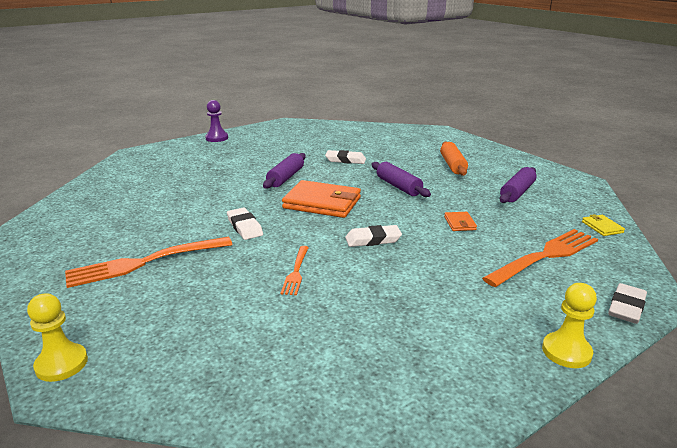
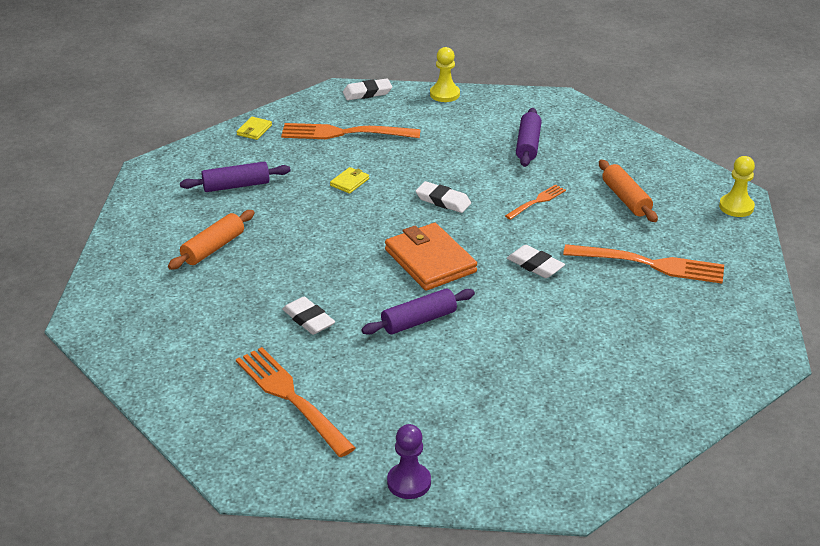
camera: 140 degrees left, 10 degrees up
white eraser [227,207,263,240] -> white eraser turned 60 degrees counterclockwise [507,245,565,278]
purple rolling pin [371,162,431,197] -> purple rolling pin moved to [516,108,541,167]
orange wallet [444,212,477,231] -> yellow wallet [330,167,369,194]
none -> orange fork [236,347,355,457]
none -> orange rolling pin [599,160,658,222]

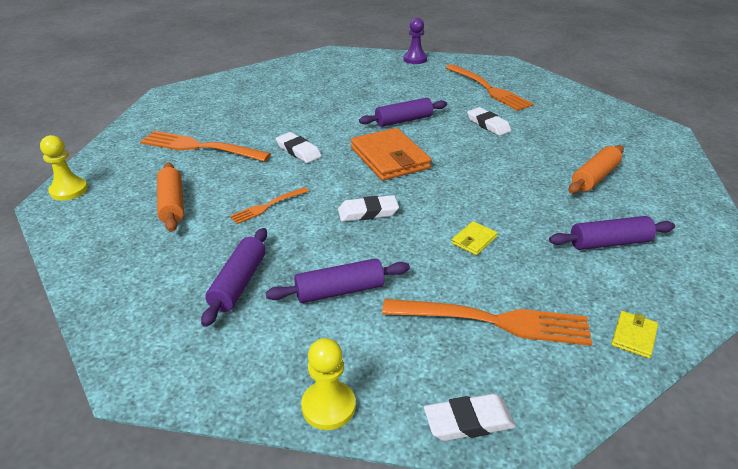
camera: 175 degrees left, 0 degrees up
white eraser [416,181,471,213] -> white eraser turned 45 degrees counterclockwise [338,195,399,222]
none -> purple rolling pin [266,258,410,303]

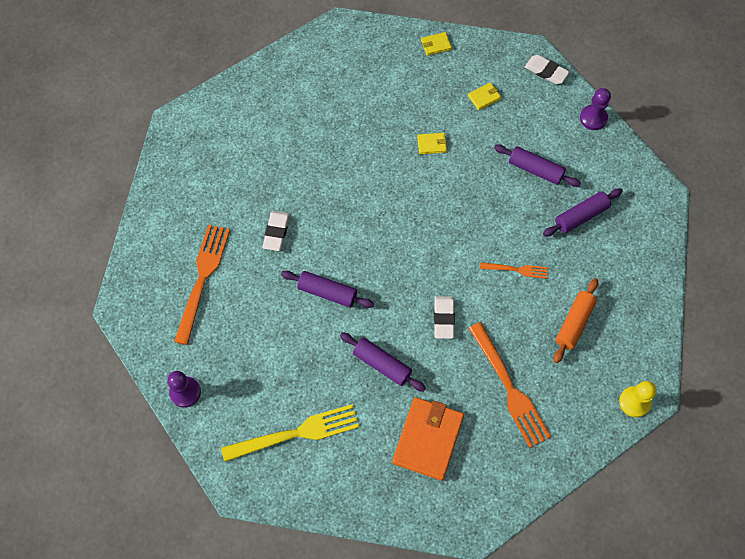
camera: 135 degrees left, 30 degrees up
yellow pawn [301,338,355,430] -> purple pawn [580,88,611,130]
white eraser [338,195,399,222] -> none
orange wallet [351,128,431,181] -> orange wallet moved to [392,397,464,481]
orange fork [382,299,592,346] -> yellow wallet [468,83,501,110]
purple rolling pin [549,216,675,250] -> purple rolling pin moved to [340,332,426,392]
orange rolling pin [568,145,624,194] -> none
none -> yellow fork [221,404,359,462]

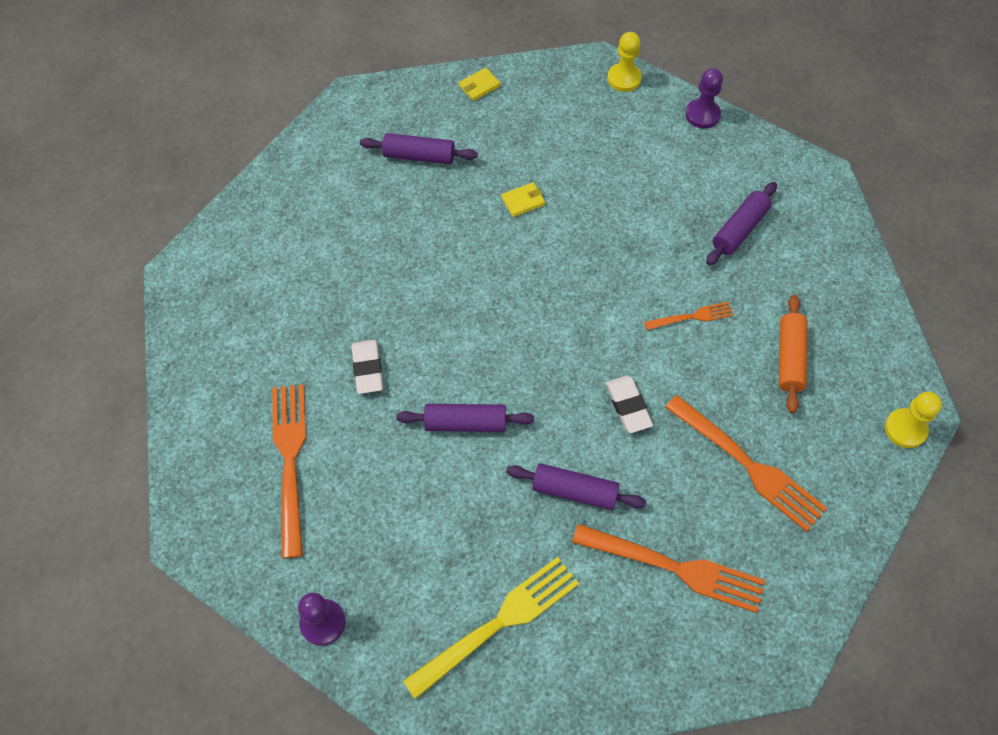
camera: 20 degrees left, 5 degrees down
orange wallet [392,397,464,481] -> orange fork [572,524,766,613]
yellow wallet [468,83,501,110] -> none
purple rolling pin [494,144,581,187] -> purple rolling pin moved to [360,133,478,164]
white eraser [525,55,570,84] -> yellow pawn [607,32,642,92]

